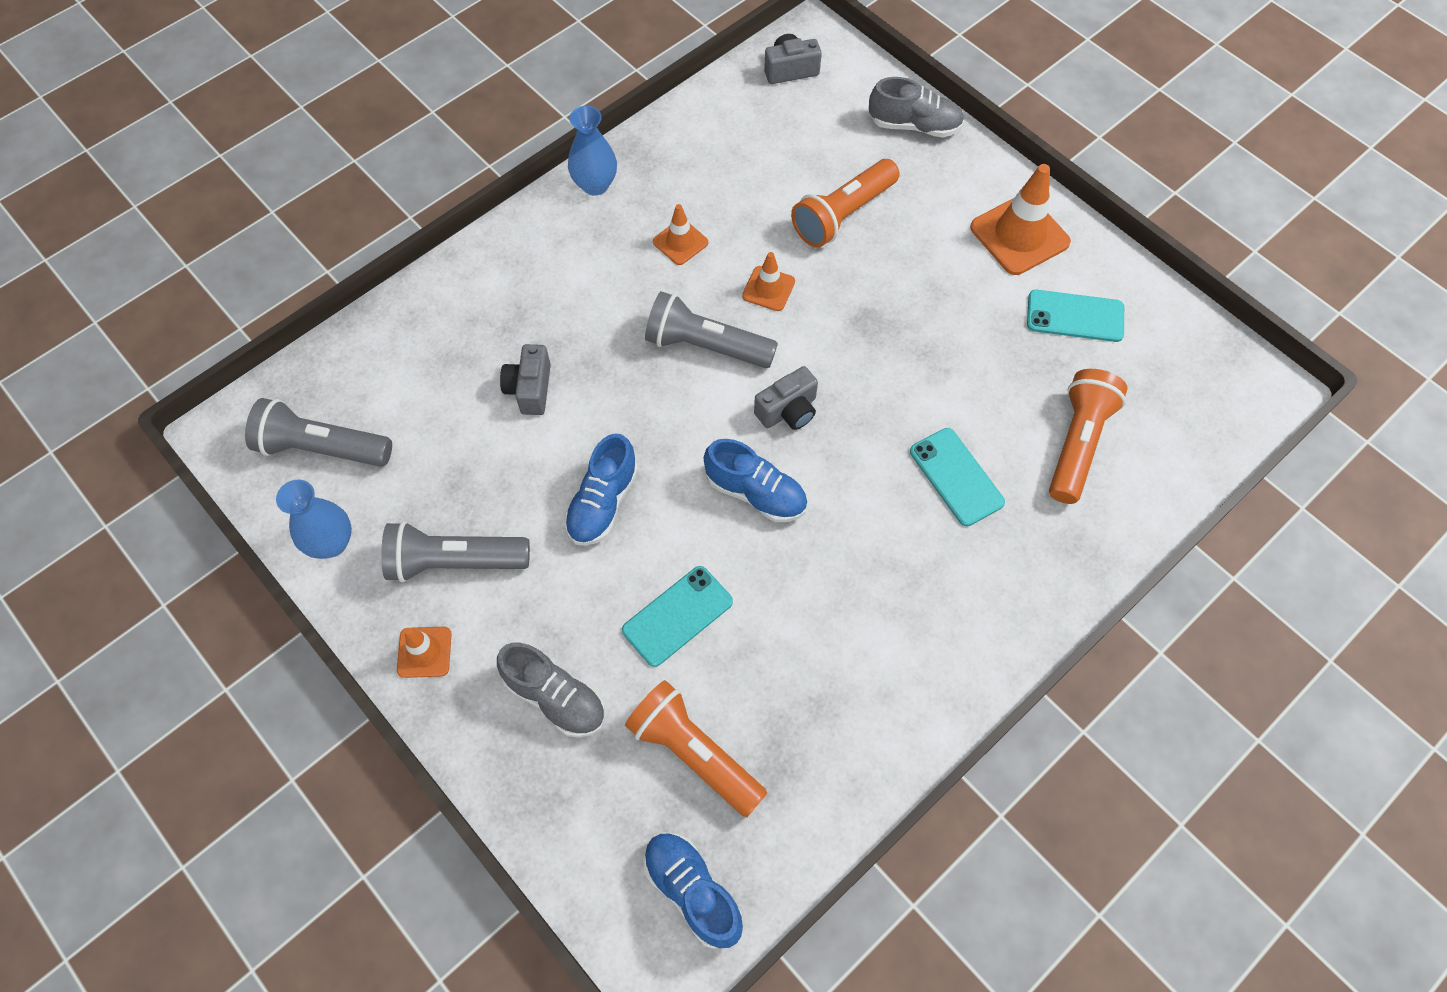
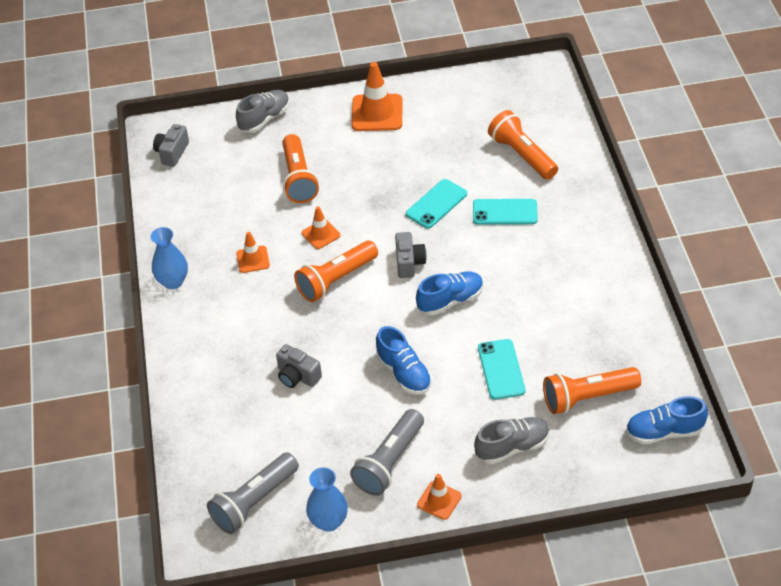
camera: 55 degrees left, 15 degrees down
grey flashlight [645,291,778,368] -> orange flashlight [294,241,378,302]
turquoise phone [1027,290,1124,342] -> turquoise phone moved to [406,179,467,228]

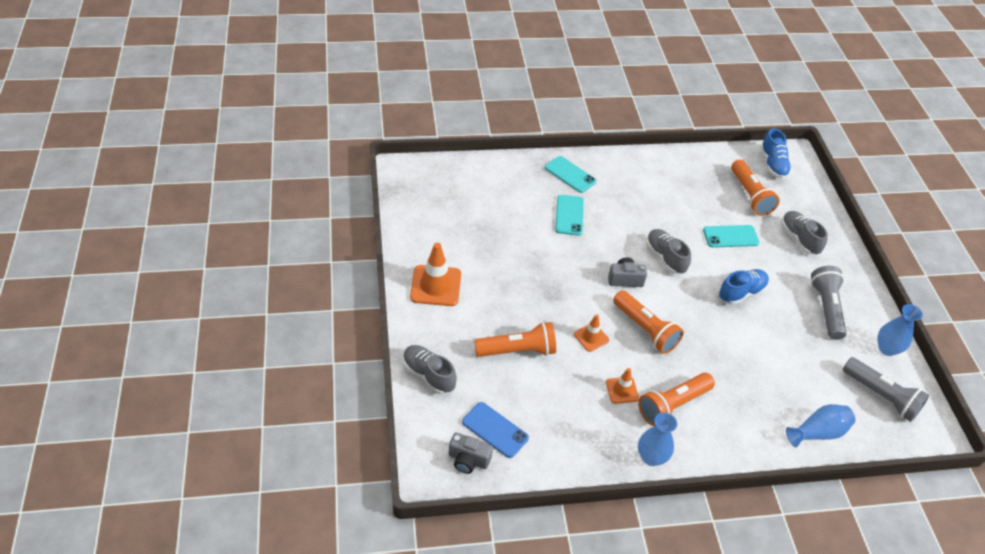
camera: 95 degrees left, 0 degrees up
grey camera [276,344,322,388] -> none
grey flashlight [350,409,424,496] -> grey flashlight turned 120 degrees counterclockwise [811,266,847,340]
turquoise phone [406,179,467,228] -> turquoise phone moved to [545,156,596,193]
blue shoe [416,271,483,315] -> grey shoe [646,229,691,274]
orange traffic cone [417,474,462,520] -> none
orange flashlight [488,110,558,180] -> orange flashlight moved to [638,373,715,426]
none -> blue phone [462,402,529,458]
none -> blue vase [786,404,855,447]

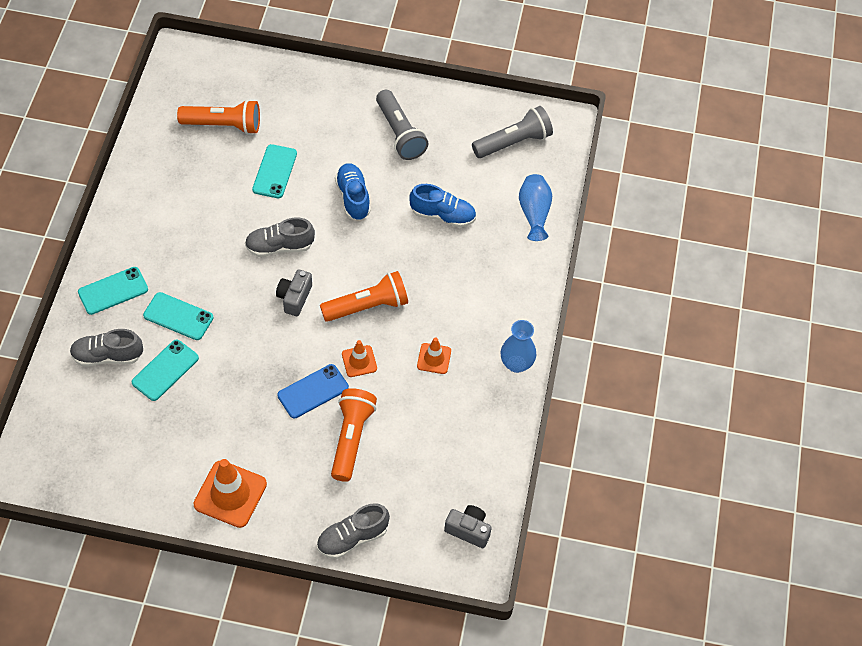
camera: 70 degrees left, 10 degrees up
grey camera [449,432,493,474] -> grey camera turned 105 degrees counterclockwise [444,505,492,548]
blue phone [462,402,529,458] -> blue phone moved to [277,364,349,418]
orange flashlight [638,373,715,426] -> none
blue shoe [760,128,792,179] -> blue shoe moved to [410,184,476,228]
grey shoe [781,211,828,255] -> grey shoe moved to [70,329,143,367]
grey flashlight [811,266,847,340] -> grey flashlight turned 135 degrees counterclockwise [376,90,429,160]
blue vase [878,304,923,356] -> none
none -> turquoise phone [132,339,199,401]

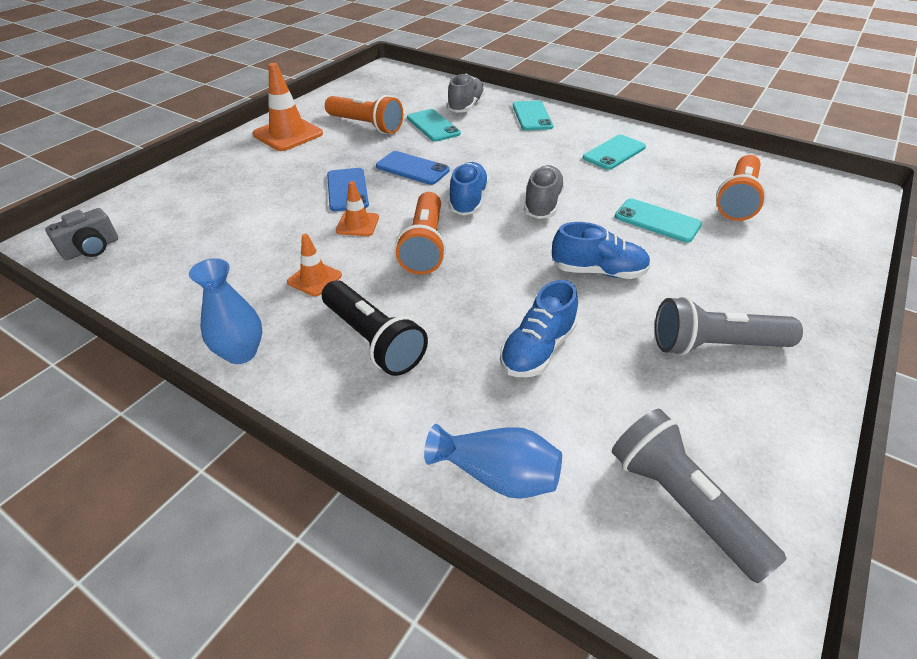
camera: 115 degrees right, 15 degrees down
turquoise phone [143,292,214,340] -> turquoise phone moved to [582,135,646,170]
grey camera [276,269,312,316] -> blue shoe [449,162,489,215]
grey shoe [317,503,390,559] -> none
orange flashlight [331,388,377,482] -> orange flashlight moved to [325,95,403,134]
grey flashlight [472,106,553,158] -> grey flashlight turned 150 degrees clockwise [612,409,787,583]
none -> black flashlight [322,280,428,376]
none -> blue phone [376,151,450,185]

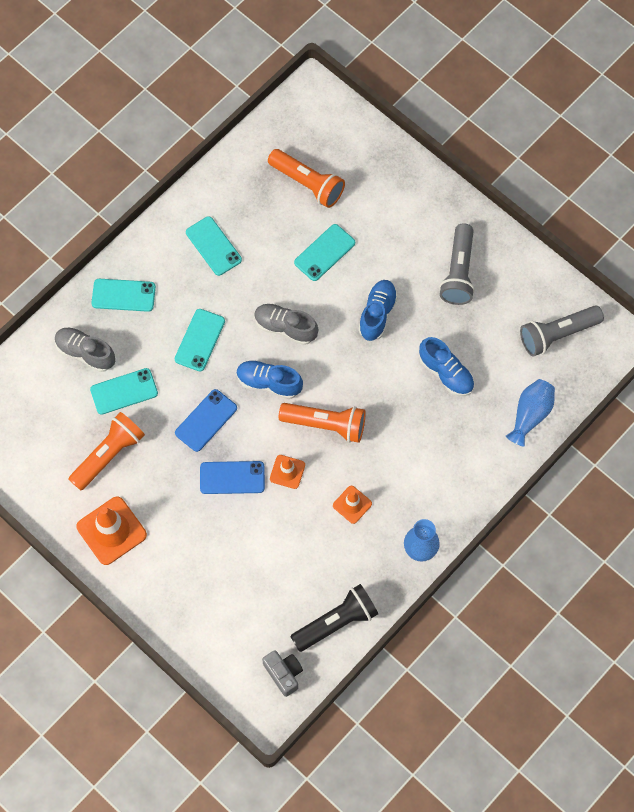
camera: 80 degrees left, 25 degrees up
black flashlight [322,280,428,376] -> black flashlight moved to [290,584,378,652]
none -> turquoise phone [174,309,225,371]

